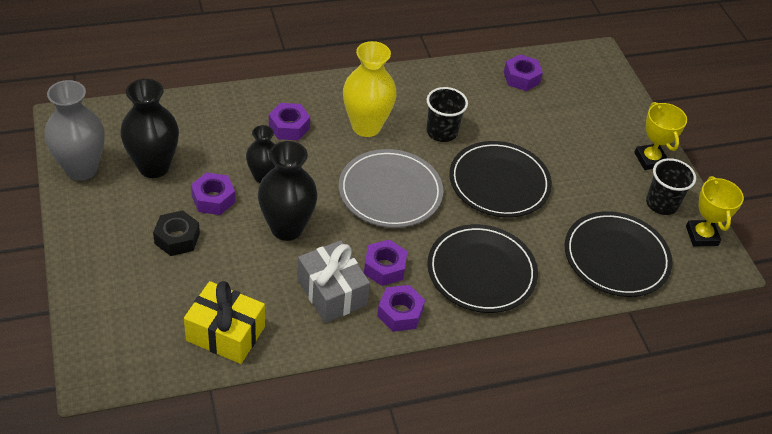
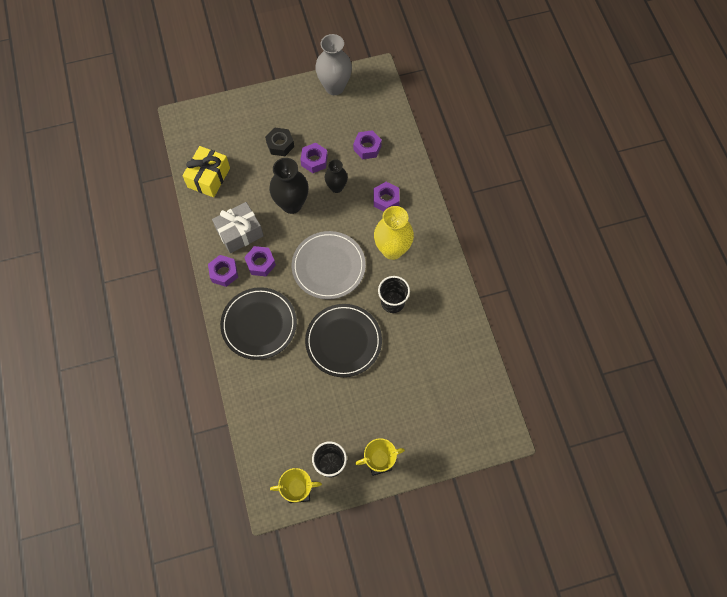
camera: 95 degrees right, 20 degrees up
black vase [120,79,179,178] -> none
purple nut [504,54,543,91] -> purple nut moved to [353,130,382,159]
black plate [565,211,673,297] -> none

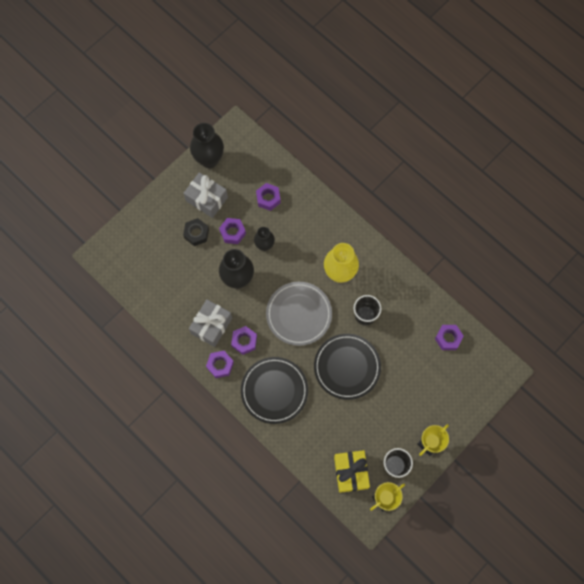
camera: 30 degrees left, 5 degrees up
yellow gift [182,146,230,197] -> yellow gift moved to [334,450,370,493]
grey vase [315,34,352,95] -> black vase [190,123,224,168]
purple nut [373,182,400,212] -> purple nut moved to [435,325,464,350]
none -> grey gift [184,172,228,218]

